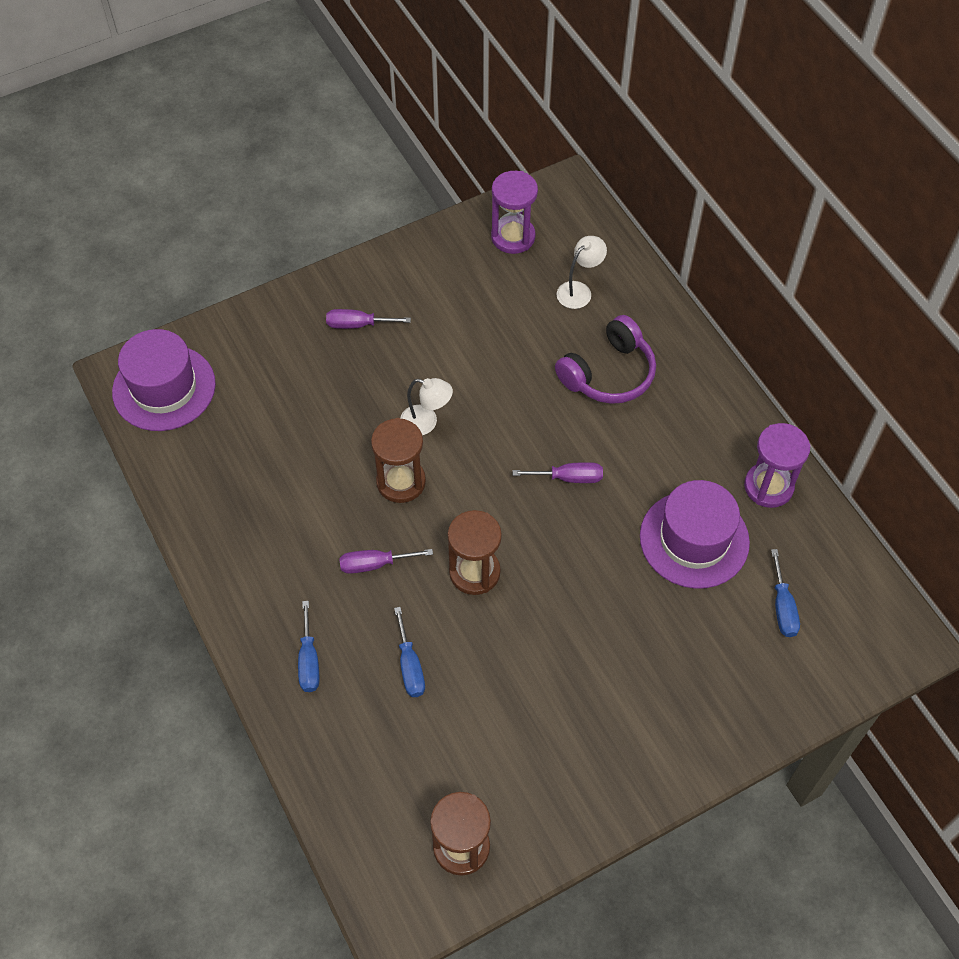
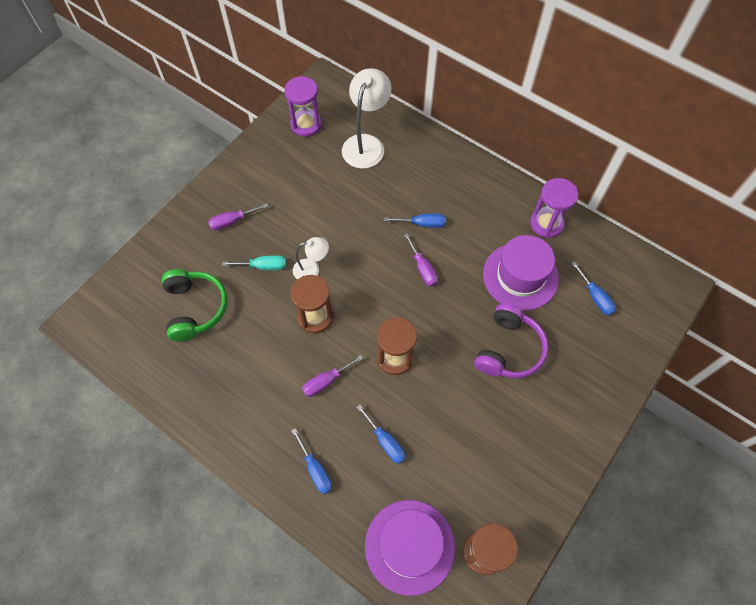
camera: 25 degrees left, 5 degrees up
purple hat [112,329,216,431] -> purple hat moved to [365,500,455,596]
purple screwdriver [513,462,603,483] -> purple screwdriver turned 90 degrees clockwise [404,233,438,287]
purple headphones [555,315,656,404] -> purple headphones moved to [474,303,549,378]
white lamp [557,236,607,309] -> white lamp [342,68,392,169], size x1.76
none -> green headphones [162,269,227,341]
none -> turquoise screwdriver [222,255,286,270]
none -> blue screwdriver [384,213,446,228]

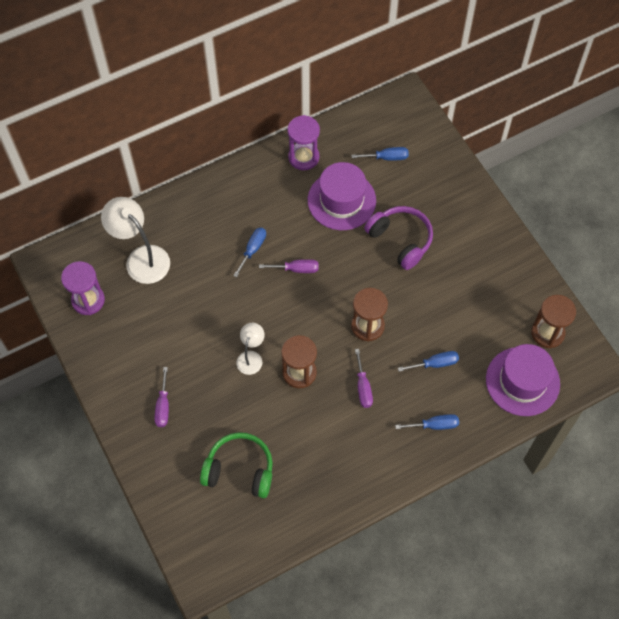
camera: 65 degrees left, 0 degrees up
turquoise screwdriver [222,255,286,270] -> none

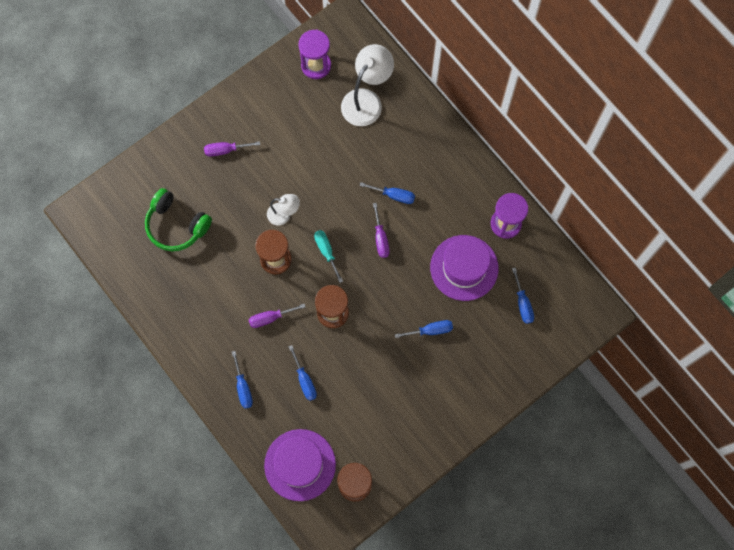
camera: 80 degrees right, 10 degrees up
green headphones [200,432,273,498] -> green headphones turned 120 degrees clockwise [145,188,212,251]
purple headphones [364,206,433,270] -> blue screwdriver [395,320,453,338]
none -> turquoise screwdriver [314,230,343,283]

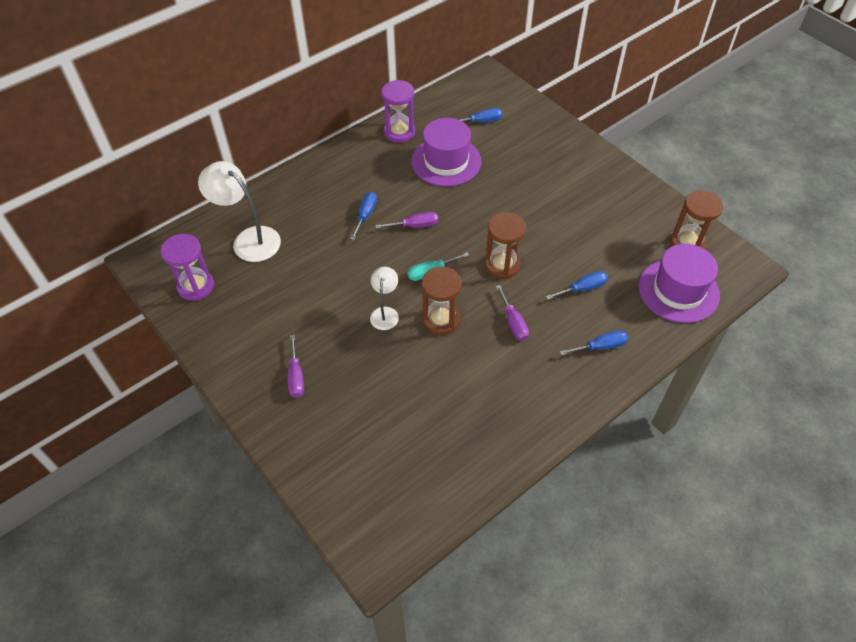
camera: 90 degrees left, 20 degrees down
green headphones [145,188,212,251] -> none
blue screwdriver [395,320,453,338] -> none

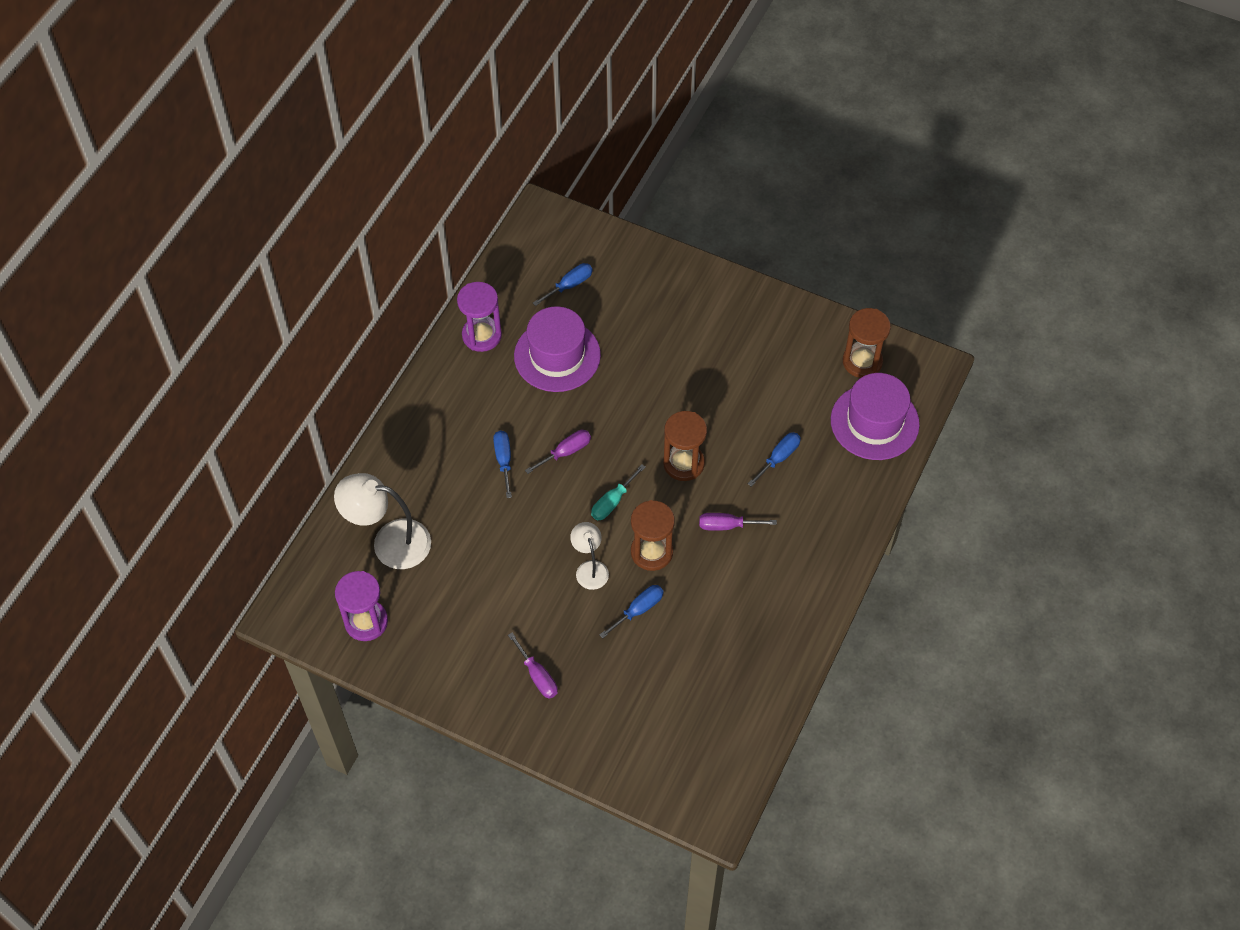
camera: 25 degrees left, 5 degrees up
purple screwdriver [496,285,529,341] -> purple screwdriver turned 135 degrees clockwise [699,513,777,531]
blue screwdriver [560,330,628,356] -> blue screwdriver moved to [600,585,664,638]

